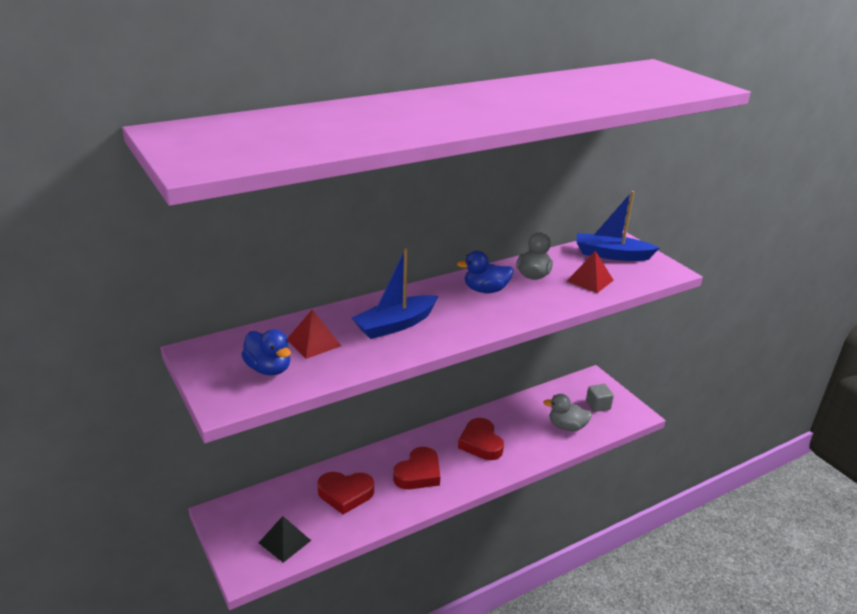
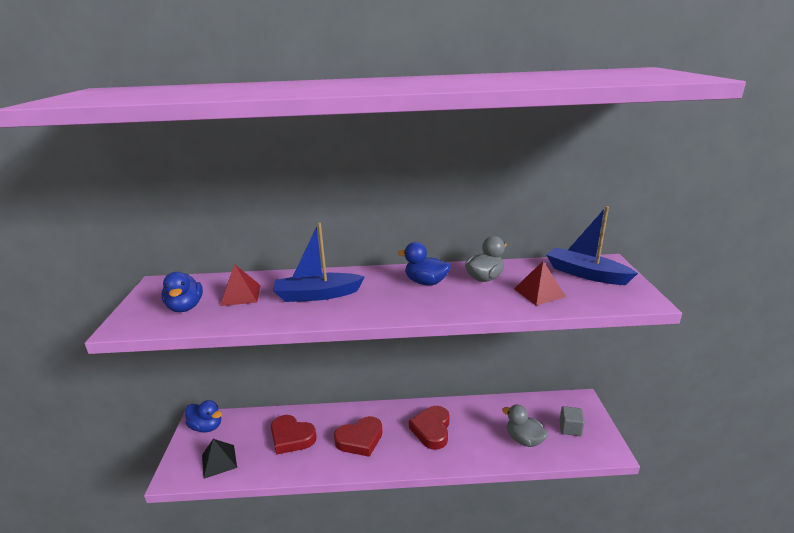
camera: 30 degrees right, 5 degrees down
none -> blue duck [185,400,222,432]

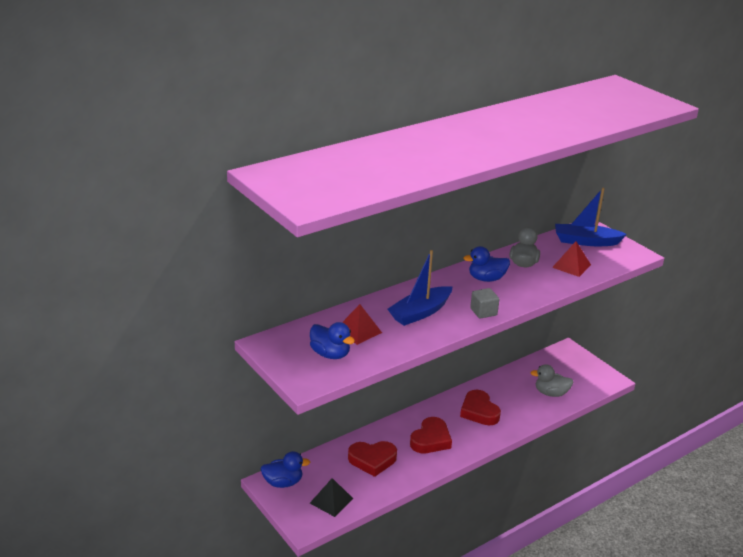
camera: 35 degrees left, 5 degrees up
grey cube [560,406,585,436] -> grey cube moved to [470,288,499,319]

